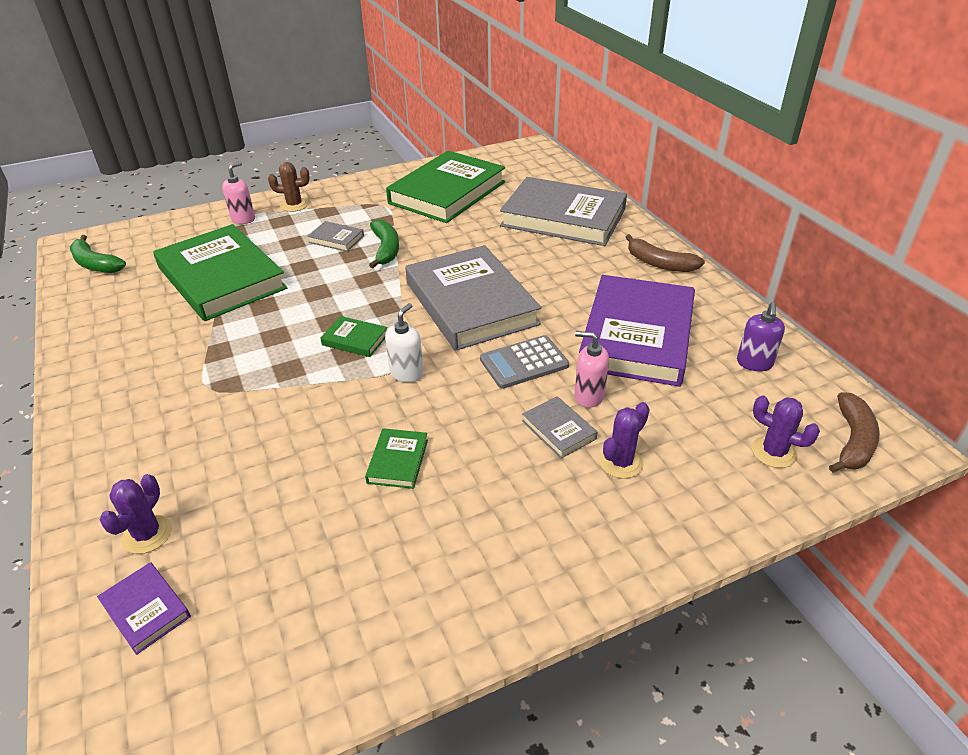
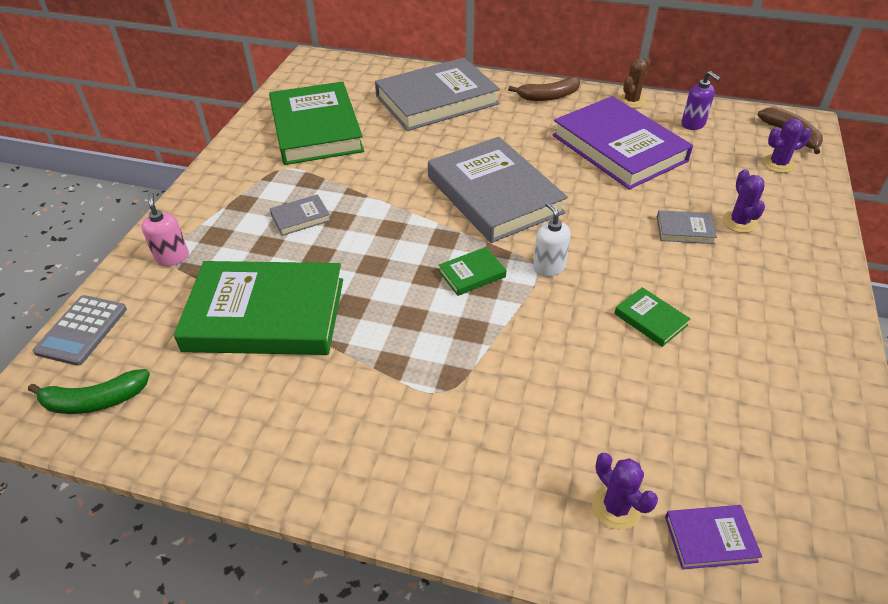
camera: 50 degrees left, 5 degrees up
brown cactus [268,162,310,212] -> brown cactus moved to [618,57,651,108]
green banana [369,219,399,268] -> none
grey book [405,245,541,351] -> grey book turned 45 degrees clockwise [428,137,568,243]
grey calculator [480,335,569,389] -> grey calculator moved to [33,295,127,366]
pink soap dispenser [574,331,609,408] -> none

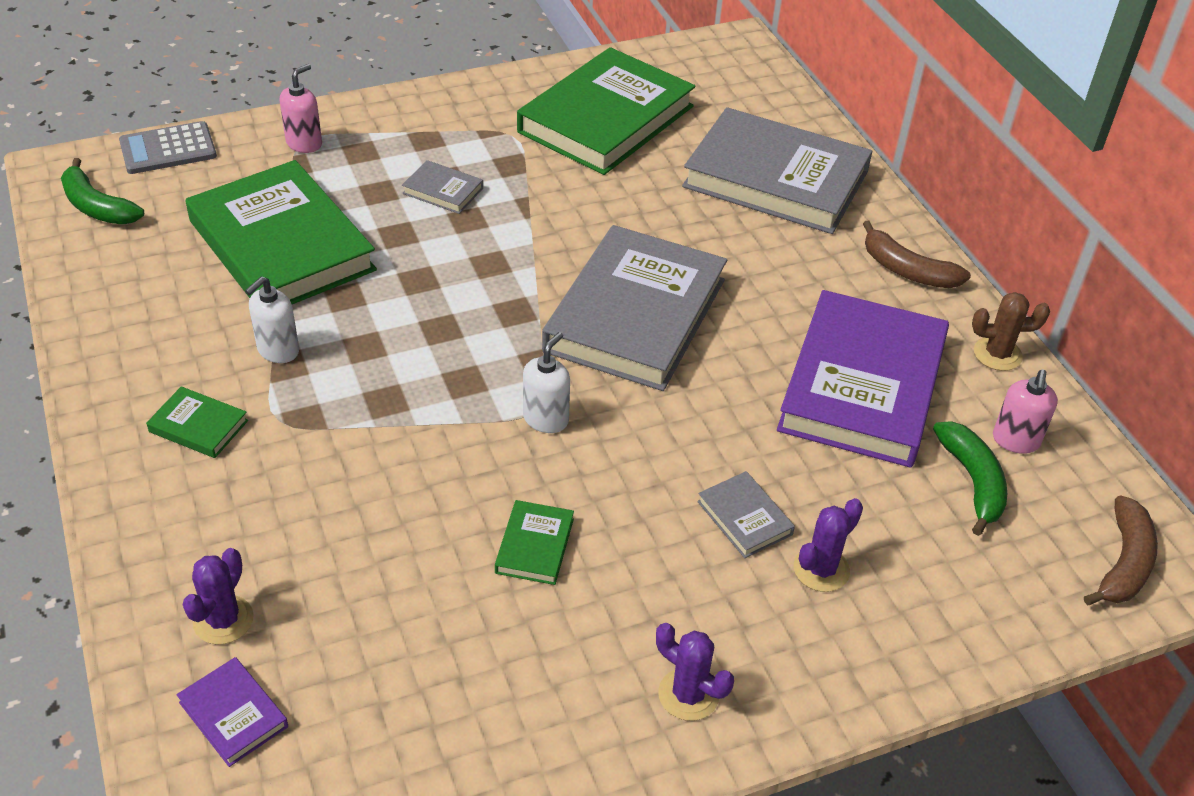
camera: 50 degrees right, 0 degrees up
green book [439,247,506,296] -> green book moved to [146,386,248,458]
purple soap dispenser [681,71,721,130] -> pink soap dispenser [993,370,1058,454]
purple cactus [763,119,811,173] -> purple cactus moved to [656,623,734,721]
none -> white soap dispenser [245,276,299,363]
none -> green banana [933,421,1007,536]

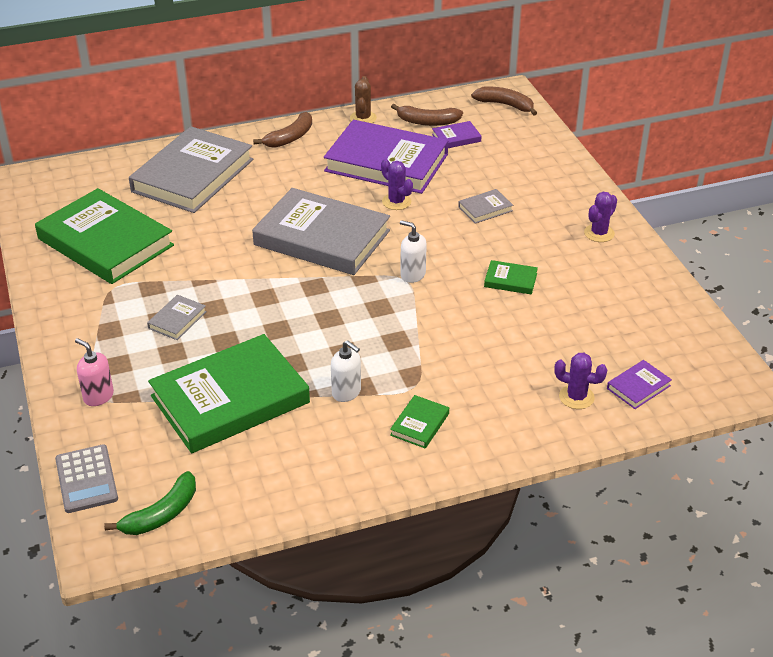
camera: 85 degrees left, 5 degrees down
purple cactus [794,498,863,592] -> purple cactus moved to [381,159,413,210]
green banana [933,421,1007,536] -> purple book [432,121,481,148]
pink soap dispenser [993,370,1058,454] -> brown banana [391,104,463,126]

